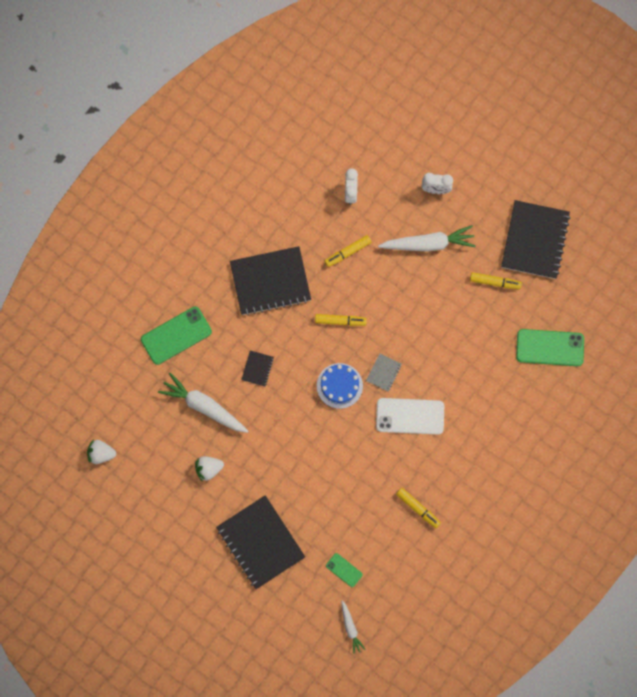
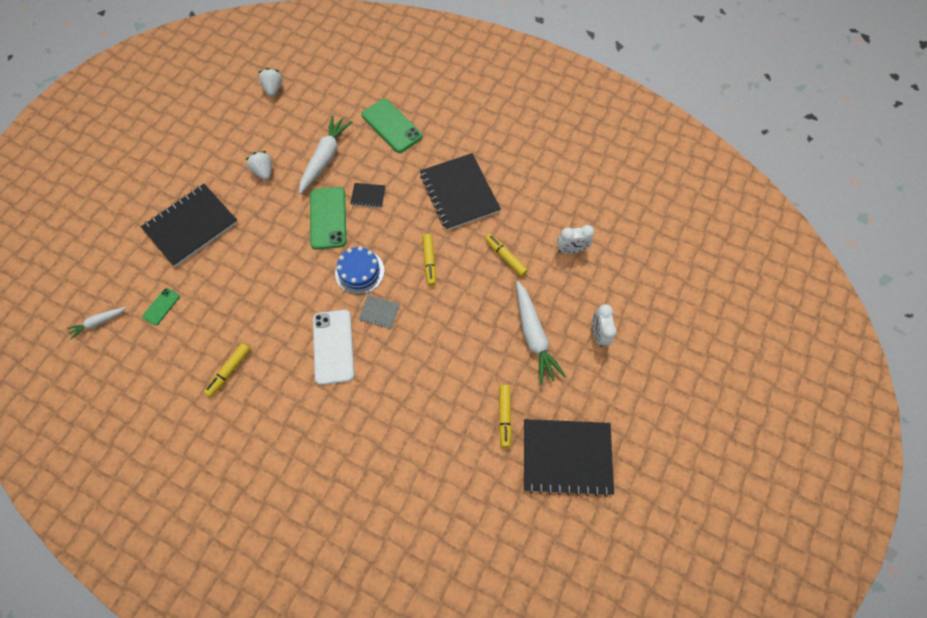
camera: 80 degrees right, 10 degrees down
green phone [516,329,584,366] -> green phone moved to [310,187,346,250]

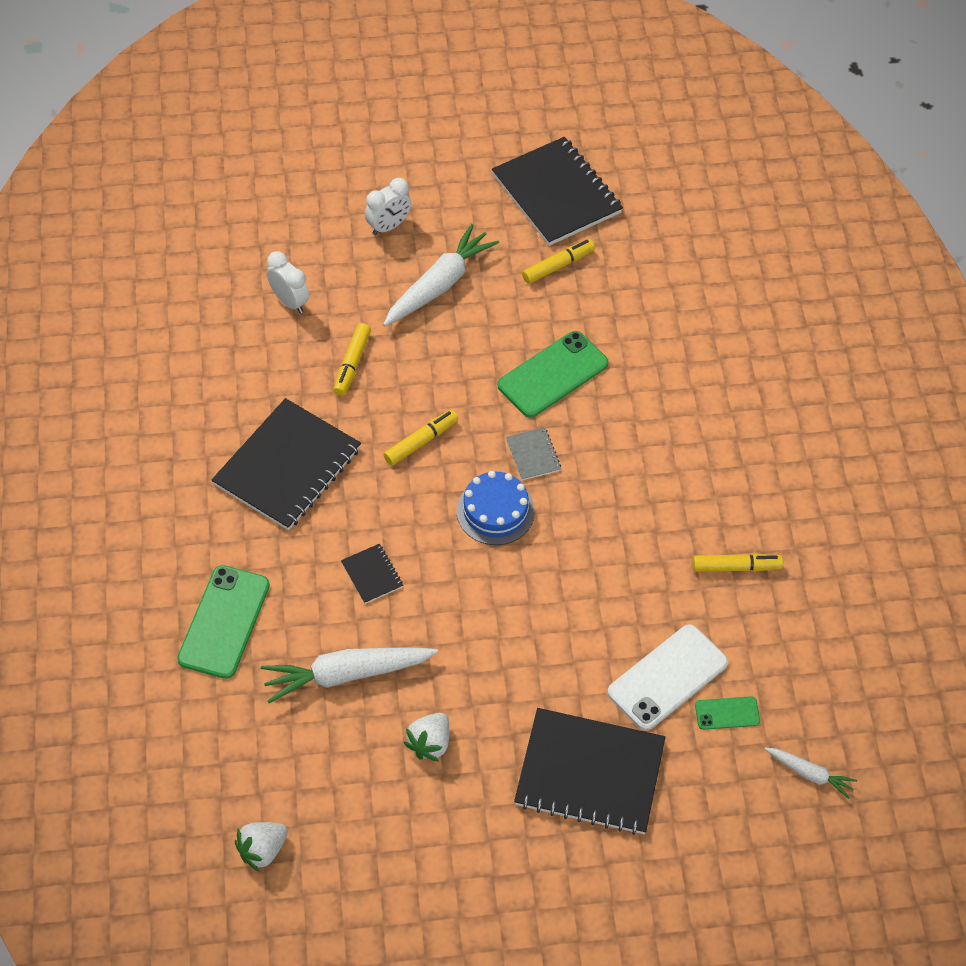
camera: 125 degrees left, 10 degrees down
green phone [310,187,346,250] -> green phone moved to [497,331,608,418]
white phone [313,310,354,385] -> white phone moved to [607,624,728,731]

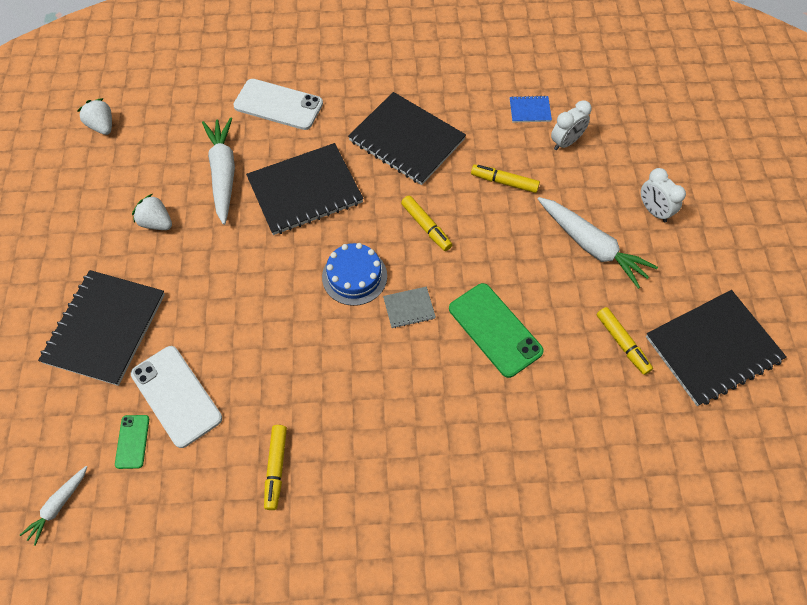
camera: 95 degrees right, 5 degrees up
green phone [177,565,270,679] -> white phone [233,79,323,130]
black notebook [341,544,403,604] -> black notebook [246,143,363,235], size x2.30
none -> blue notebook [510,96,552,122]

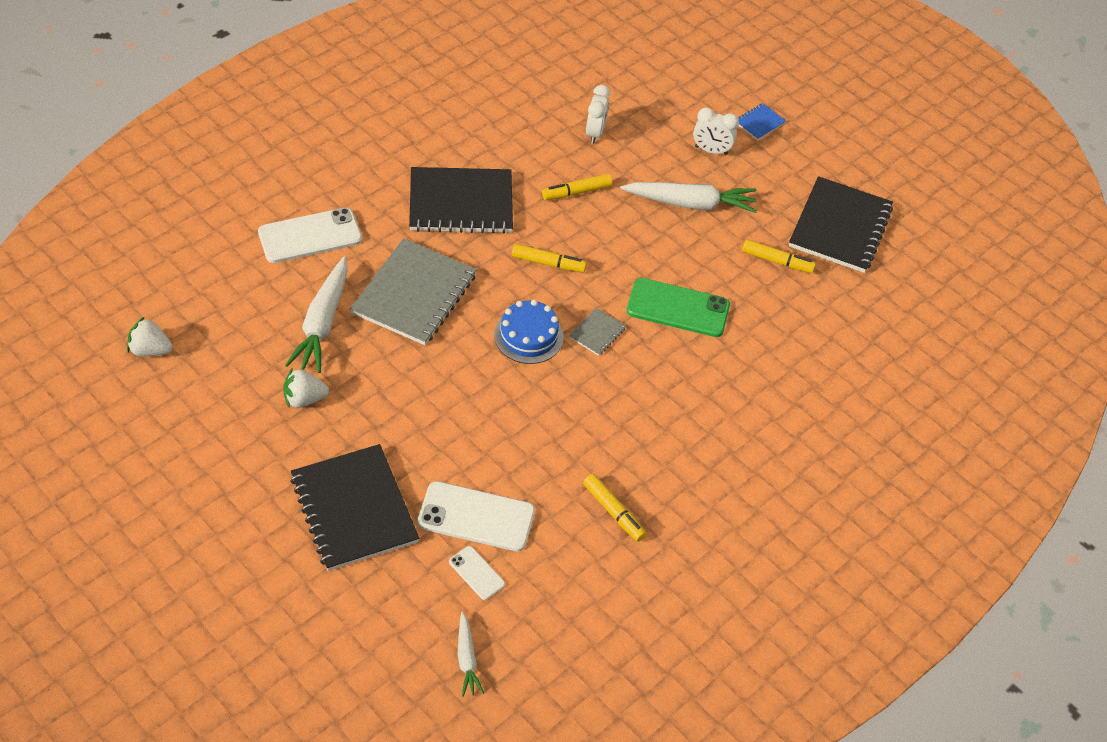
camera: 45 degrees left, 10 degrees down
green phone [115,415,149,469] -> white phone [449,546,505,600]
white carrot [202,117,235,225] -> white carrot turned 120 degrees counterclockwise [285,256,348,373]
black notebook [246,143,363,235] -> grey notebook [350,238,477,345]
blue notebook [510,96,552,122] -> blue notebook moved to [738,103,786,140]

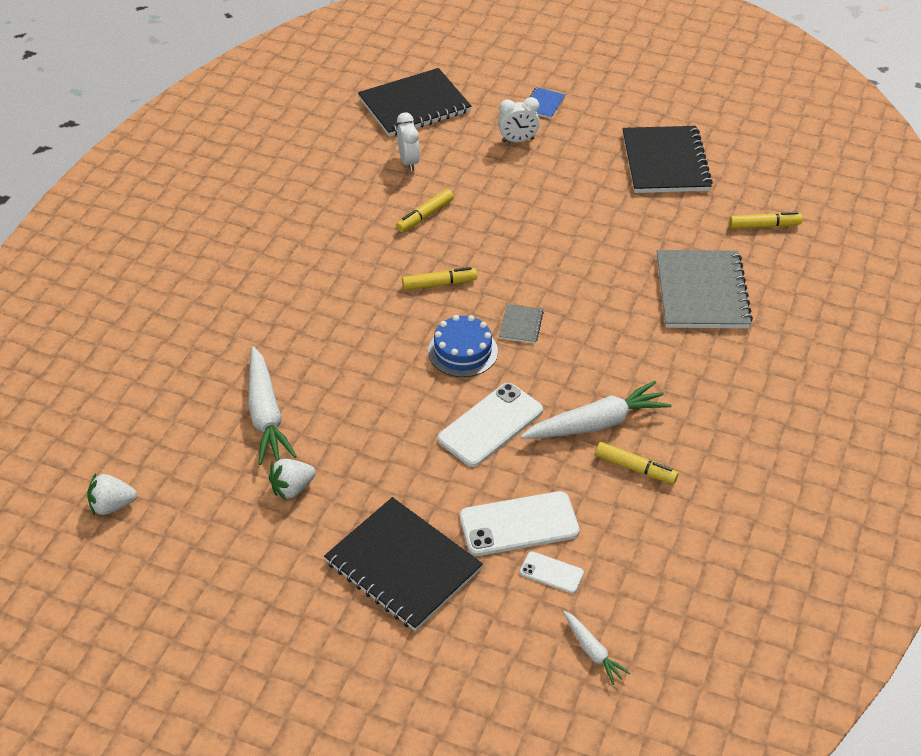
camera: 20 degrees left, 5 degrees down
white phone [258,208,362,263] -> white phone moved to [438,383,543,467]
grey notebook [350,238,477,345] -> grey notebook moved to [657,250,753,328]
black notebook [409,167,513,234] -> black notebook moved to [358,68,471,137]
white carrot [620,182,757,213] -> white carrot moved to [521,381,672,439]
green phone [627,278,730,337] -> none
yellow marker [742,239,816,273] -> yellow marker moved to [729,212,803,229]

